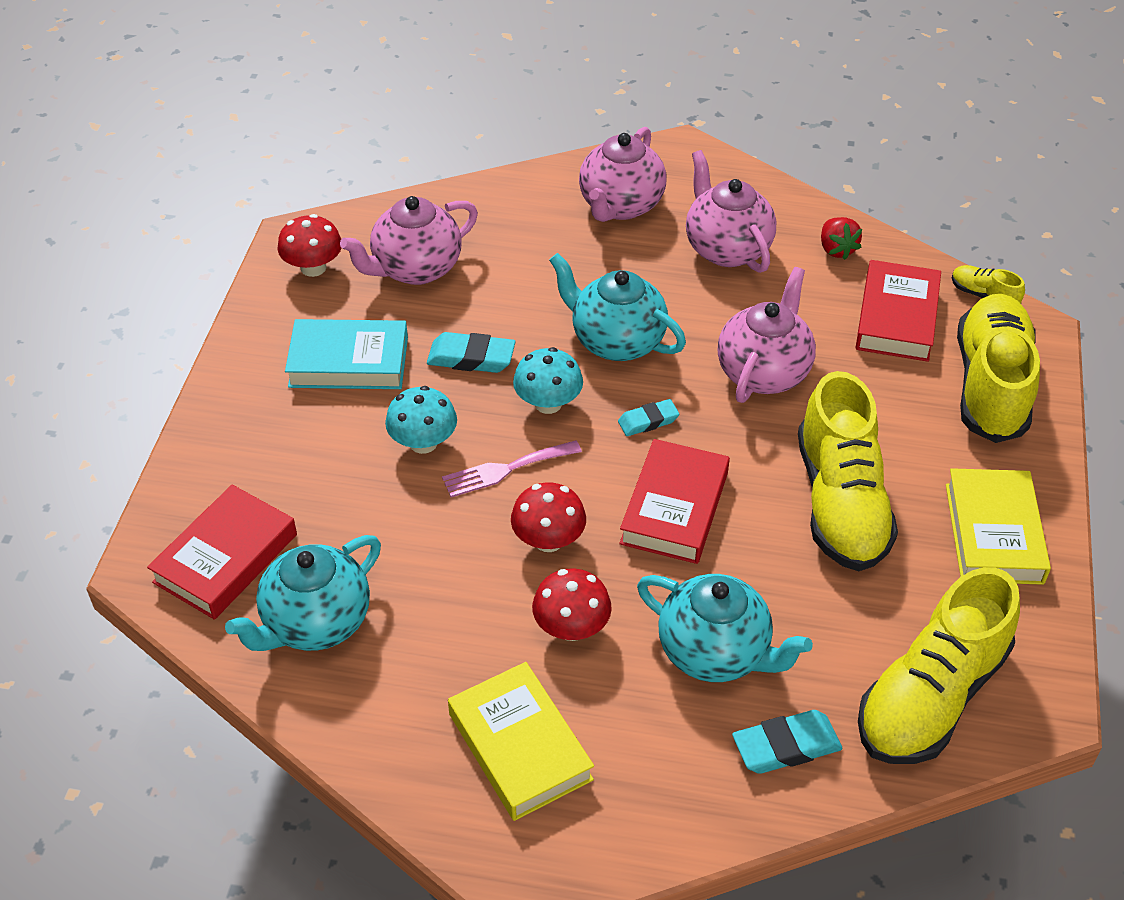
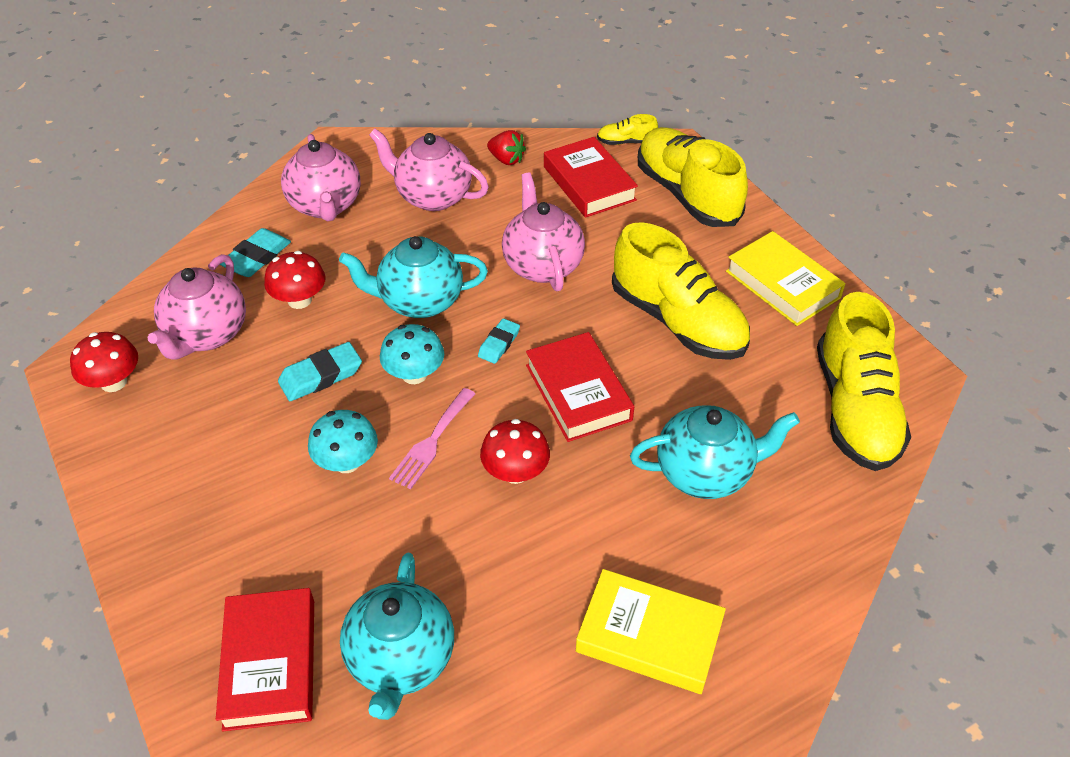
camera: 40 degrees left, 0 degrees up
turquoise book [285,319,408,389] -> none
red mushroom [532,568,612,641] -> red mushroom moved to [264,251,326,309]
turquoise eraser [732,710,842,774] -> turquoise eraser moved to [220,228,291,277]

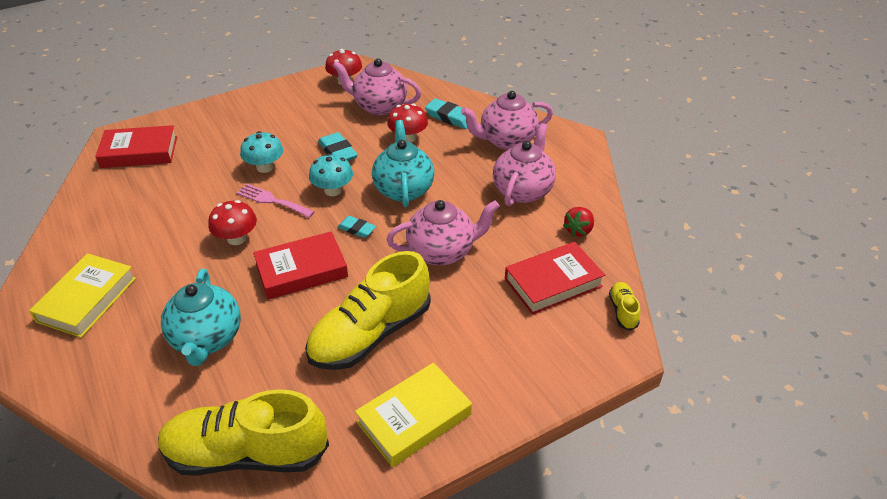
camera: 90 degrees right, 5 degrees down
turquoise teapot [340,553,454,720] -> none
yellow shoe [638,127,748,227] -> none

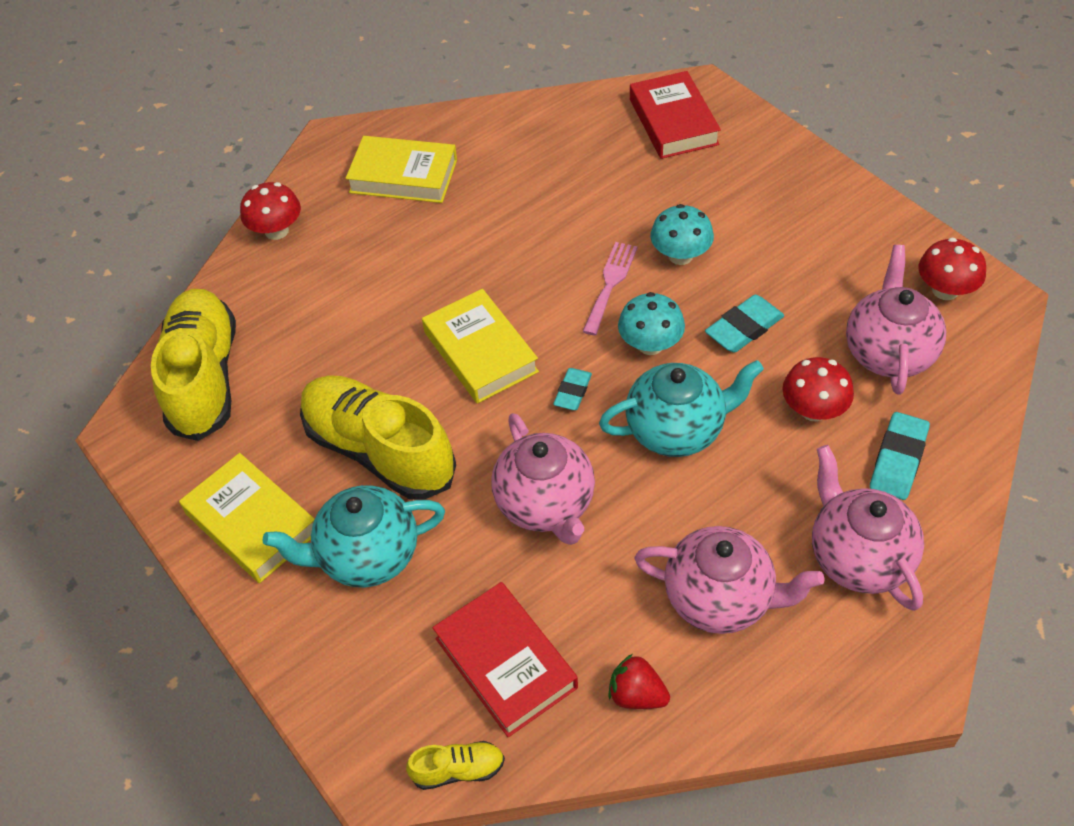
camera: 85 degrees right, 10 degrees up
turquoise teapot [161,269,241,366] -> turquoise teapot moved to [263,485,445,588]
red mushroom [209,200,257,245] -> red mushroom moved to [240,182,301,240]
red book [253,231,348,300] -> yellow book [422,289,539,404]

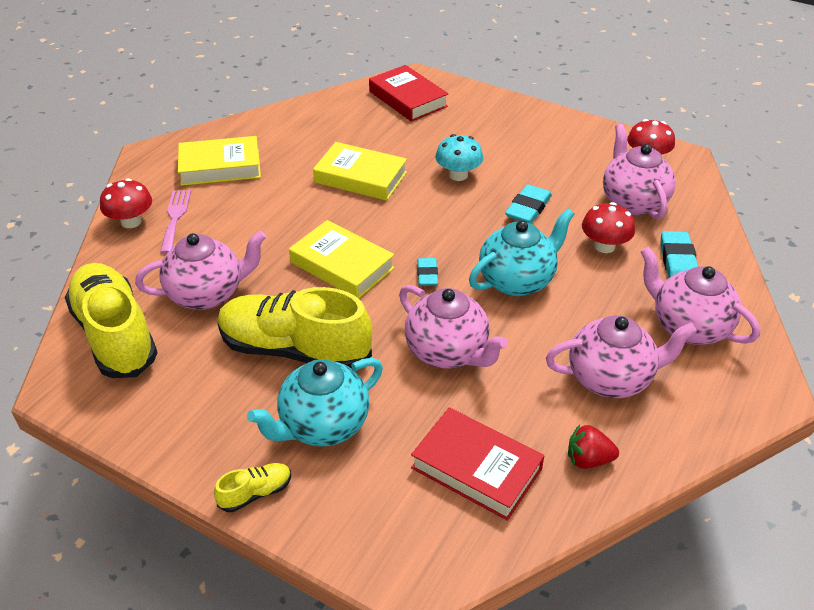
camera: 25 degrees left, 10 degrees down
yellow book [179,453,315,583] -> yellow book moved to [313,142,407,201]
yellow shoe [406,741,505,790] -> yellow shoe moved to [214,463,291,512]
pink fork [582,242,638,335] -> pink fork moved to [160,190,191,254]
turquoise mushroom [618,292,685,355] -> none
none -> pink teapot [135,231,266,310]

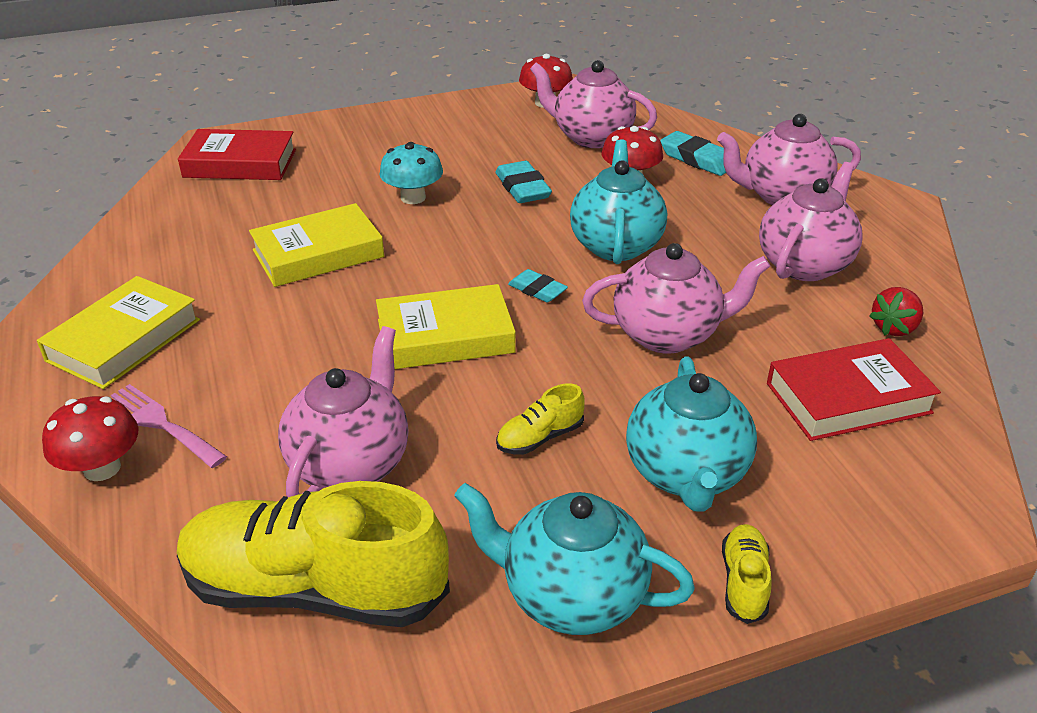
camera: 50 degrees left, 5 degrees down
yellow shoe [218,287,372,369] -> yellow shoe [496,383,585,454], size x0.42
none -> turquoise teapot [455,483,695,635]

